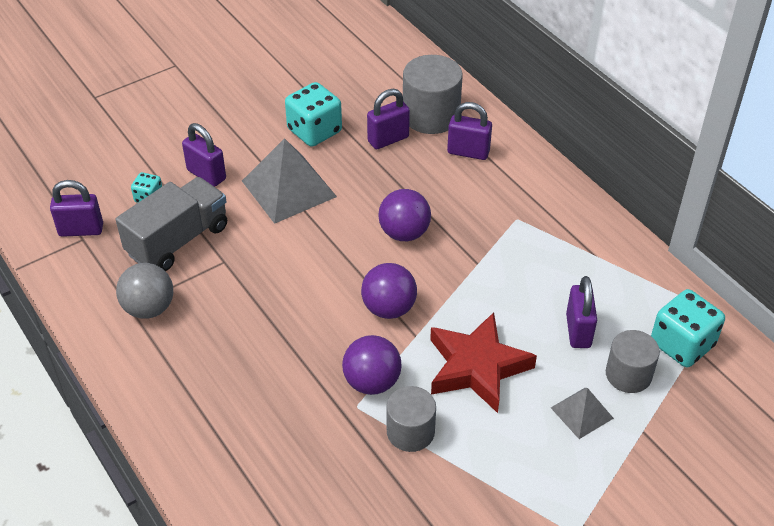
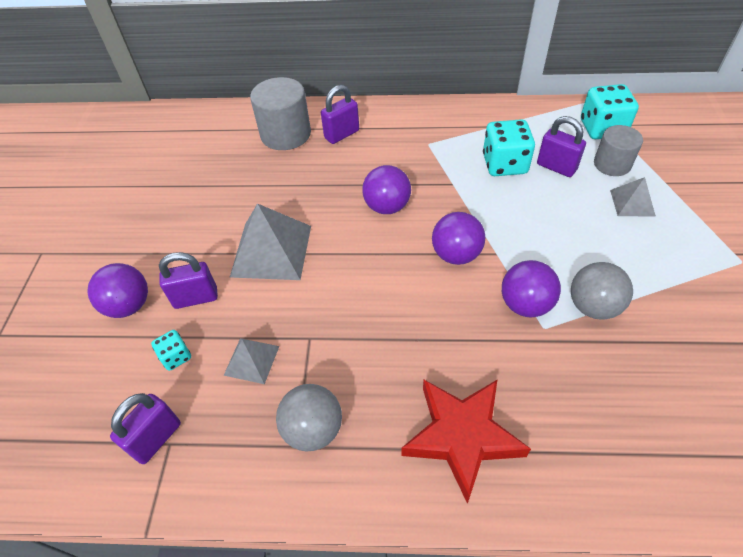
camera: 50 degrees left, 5 degrees up
grey truck [116,177,227,271] -> grey pyramid [224,338,279,384]
turquoise dice [285,82,342,147] -> turquoise dice moved to [483,119,535,176]
purple padlock [367,89,410,149] -> none
grey cylinder [387,386,436,452] -> grey ball [571,262,633,320]
red star [430,312,537,413] -> red star moved to [401,379,531,504]
none -> purple ball [88,263,148,318]

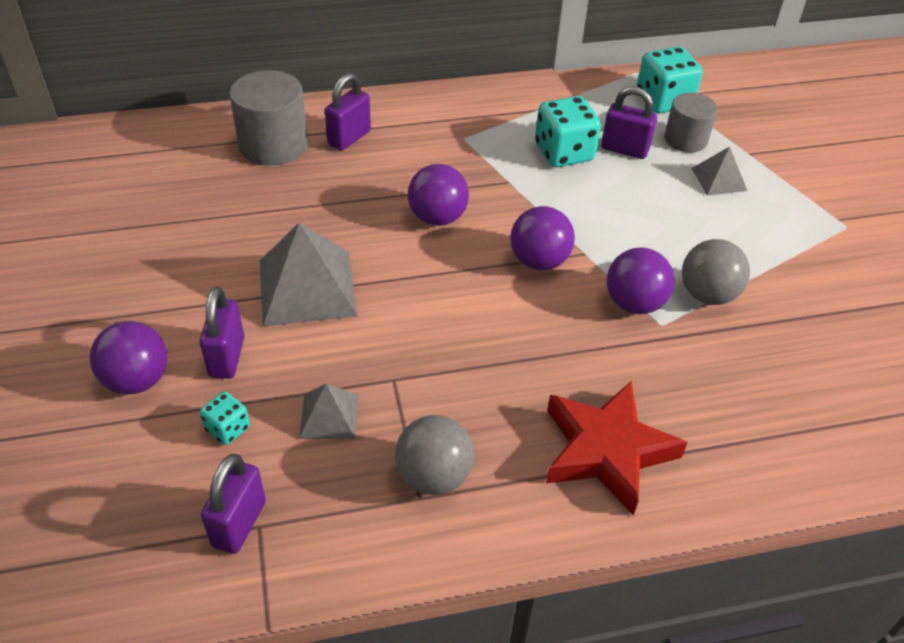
camera: 20 degrees left, 5 degrees down
purple padlock [159,252,218,309] -> purple padlock turned 60 degrees counterclockwise [200,286,245,379]

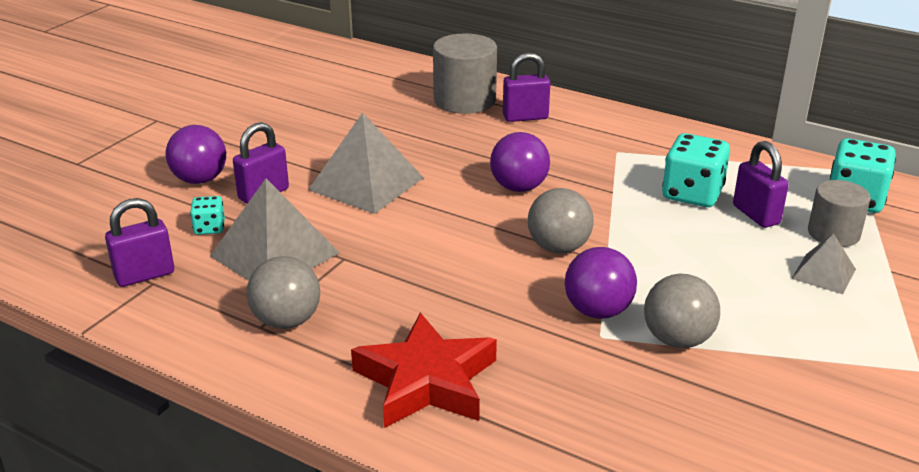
camera: 45 degrees right, 15 degrees down
grey pyramid [299,384,359,439] -> grey pyramid [210,179,340,281], size x1.87
purple ball [510,206,575,270] -> grey ball [528,188,594,253]

